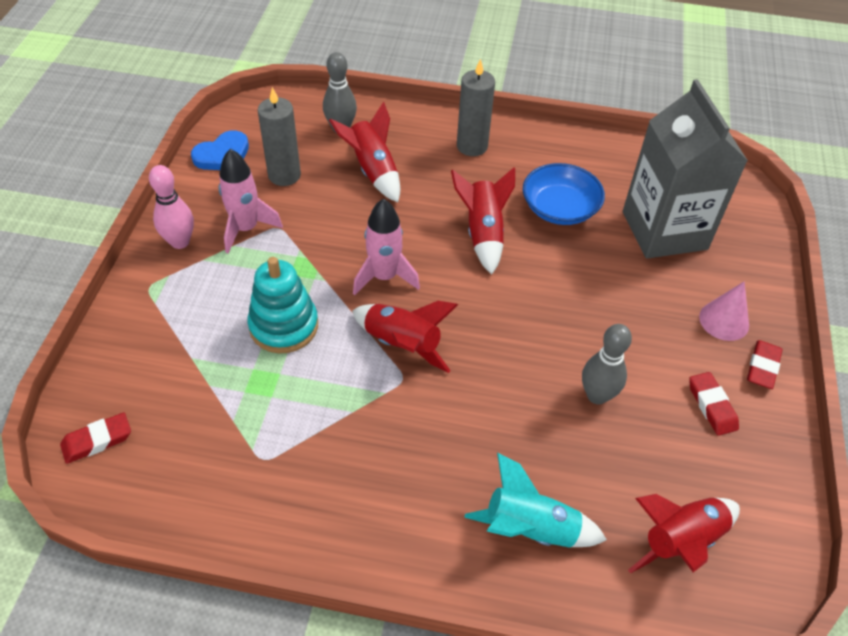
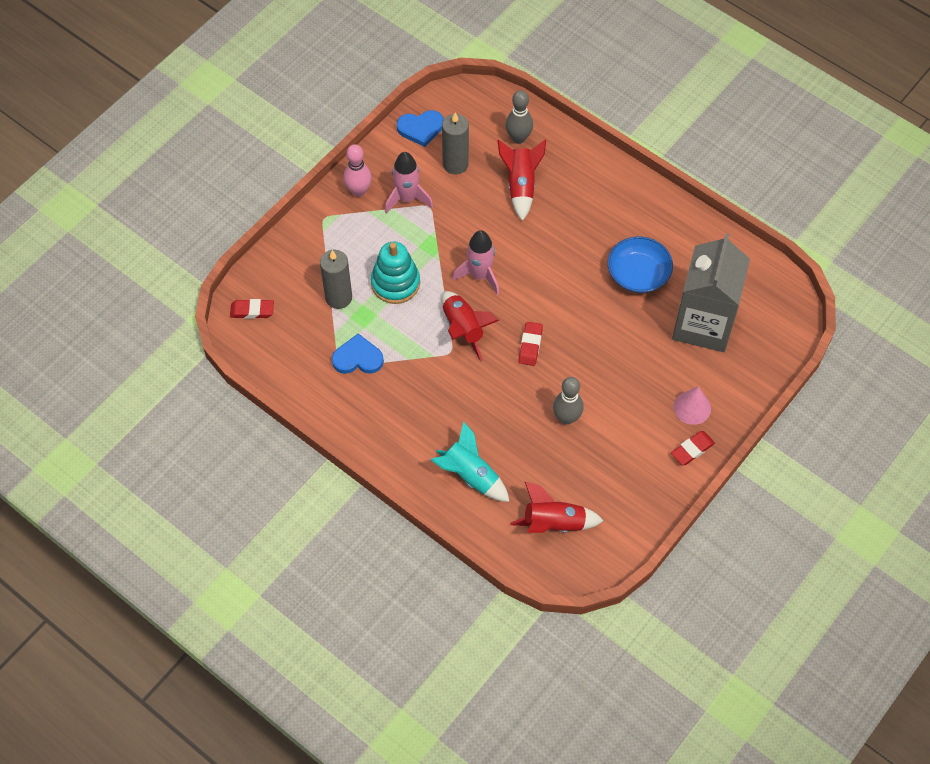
camera: 30 degrees right, 10 degrees up
red rocket [451,167,515,275] -> none
grey candle [457,59,495,156] -> grey candle moved to [320,250,352,309]
red eraser [689,372,739,436] -> red eraser moved to [518,322,543,366]
none -> blue heart [332,333,384,374]

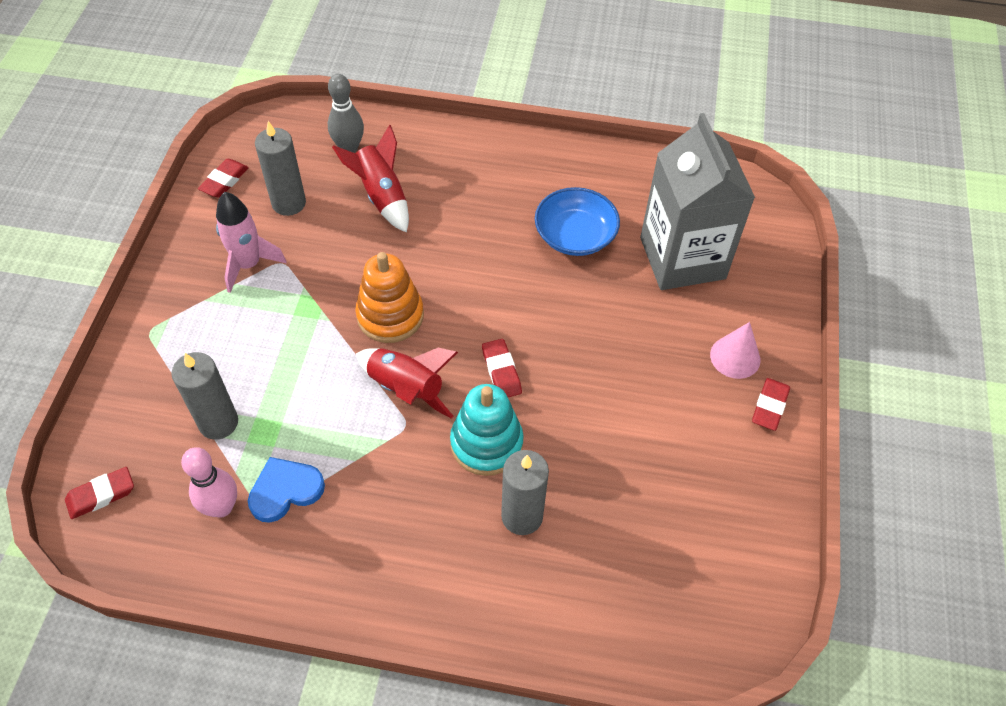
camera: 30 degrees left, 5 degrees down
pink bowling pin [343,144,372,197] -> pink bowling pin moved to [181,447,237,517]
turquoise stacking toy [371,242,420,304] -> turquoise stacking toy moved to [450,384,524,476]
blue heart [397,110,444,147] -> red eraser [198,159,249,198]
turquoise rocket [430,421,510,502] -> none
pink rocket [452,230,499,295] -> orange stacking toy [355,252,424,343]
red rocket [510,482,604,533] -> none
grey bowling pin [553,377,584,425] -> none
none -> grey candle [501,450,549,535]

